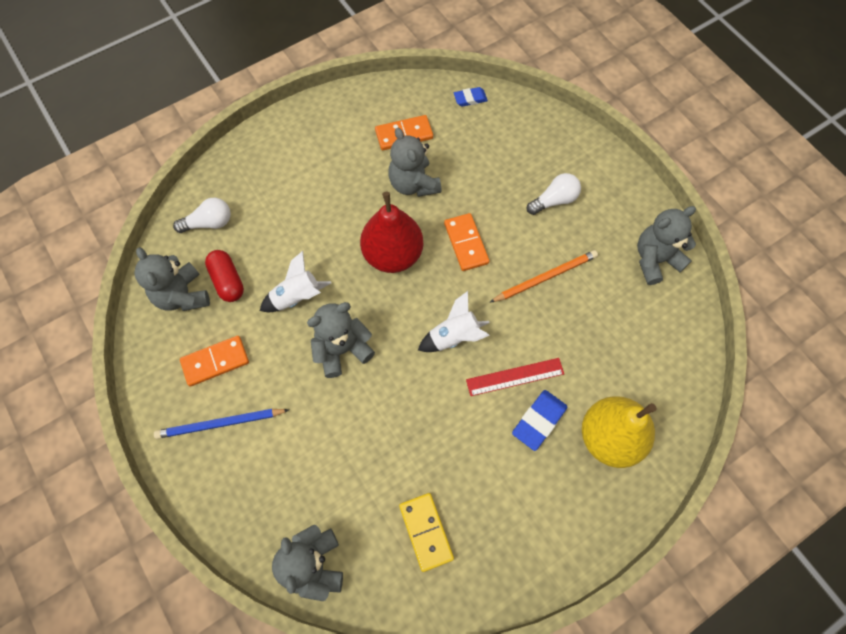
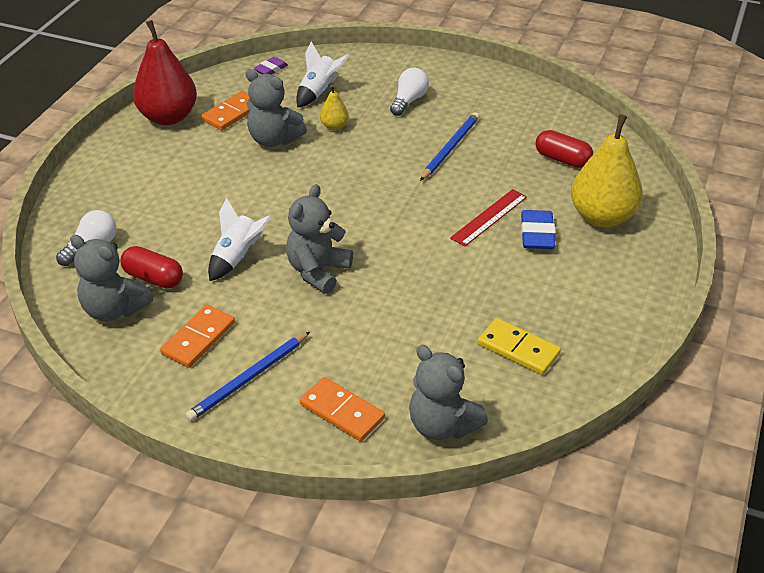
camera: 35 degrees left, 25 degrees down
red pear [360,192,423,273] -> red pear moved to [133,20,197,125]
white rocket [418,291,490,352] -> white rocket moved to [296,42,349,107]
orange domino [444,213,489,271] -> orange domino moved to [300,377,385,442]
blue eraser [454,87,488,107] -> purple eraser [254,57,288,75]
orange pencil [489,250,598,303] -> blue pencil [420,112,479,181]
grey teddy bear [637,206,696,285] -> none
none -> yellow pear [320,85,349,130]
none -> red capsule [536,130,593,168]

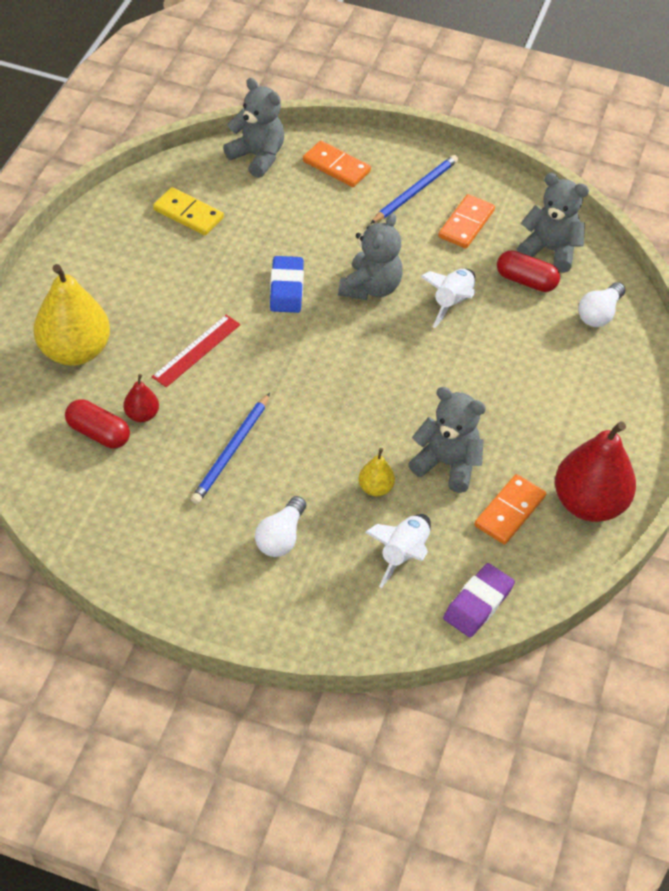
camera: 175 degrees right, 10 degrees up
purple eraser [254,57,288,75] -> purple eraser [443,563,515,637], size x1.55
blue eraser [521,210,555,249] -> blue eraser moved to [270,256,304,313]
none -> red pear [123,374,159,422]

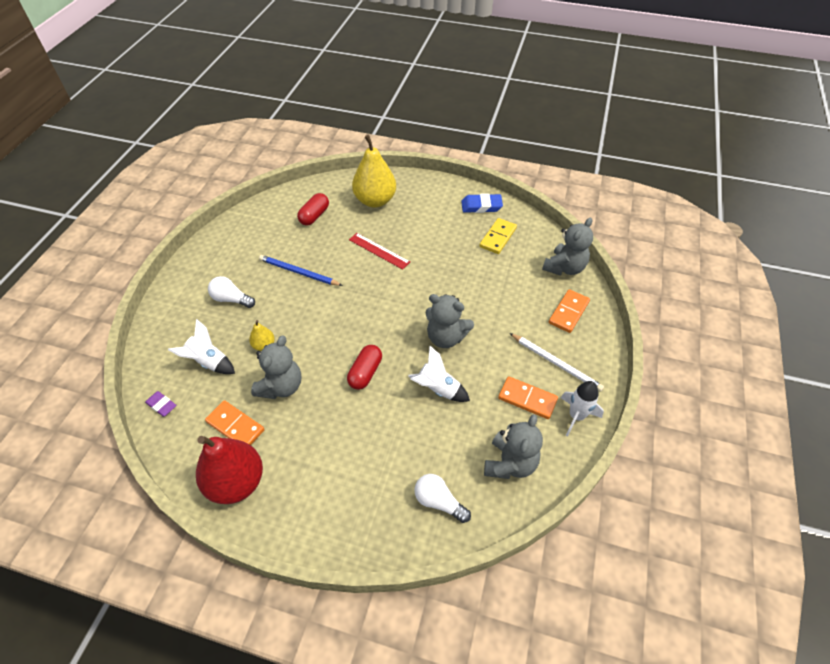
camera: 90 degrees right, 0 degrees up
red pear [123,374,159,422] -> none
blue eraser [270,256,304,313] -> blue eraser moved to [461,193,503,213]
blue pencil [370,155,458,224] -> white pencil [510,333,604,392]
purple eraser [443,563,515,637] -> purple eraser [145,391,177,417], size x0.64
red capsule [497,250,560,292] -> red capsule moved to [347,345,382,390]
none -> white rocket [561,381,604,436]

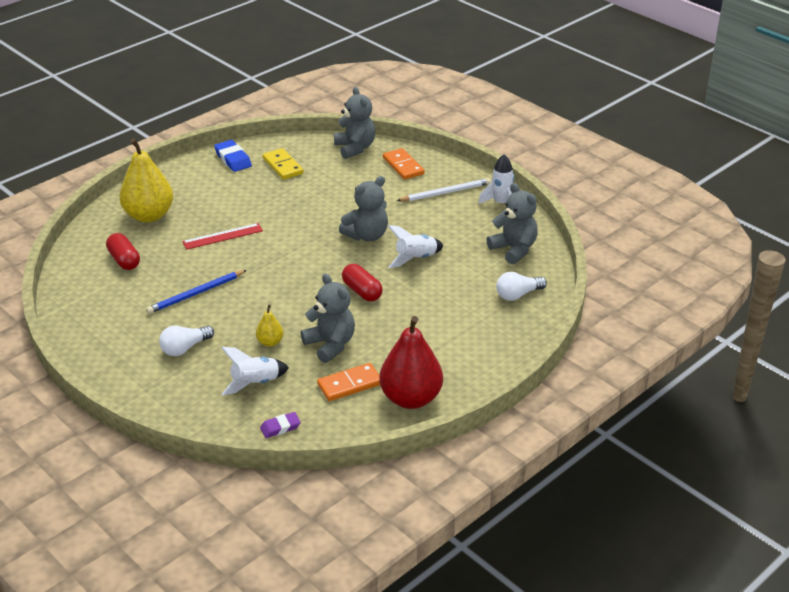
camera: 60 degrees left, 15 degrees down
blue eraser [461,193,503,213] -> blue eraser turned 60 degrees counterclockwise [214,140,252,172]
orange domino [498,376,558,419] -> none

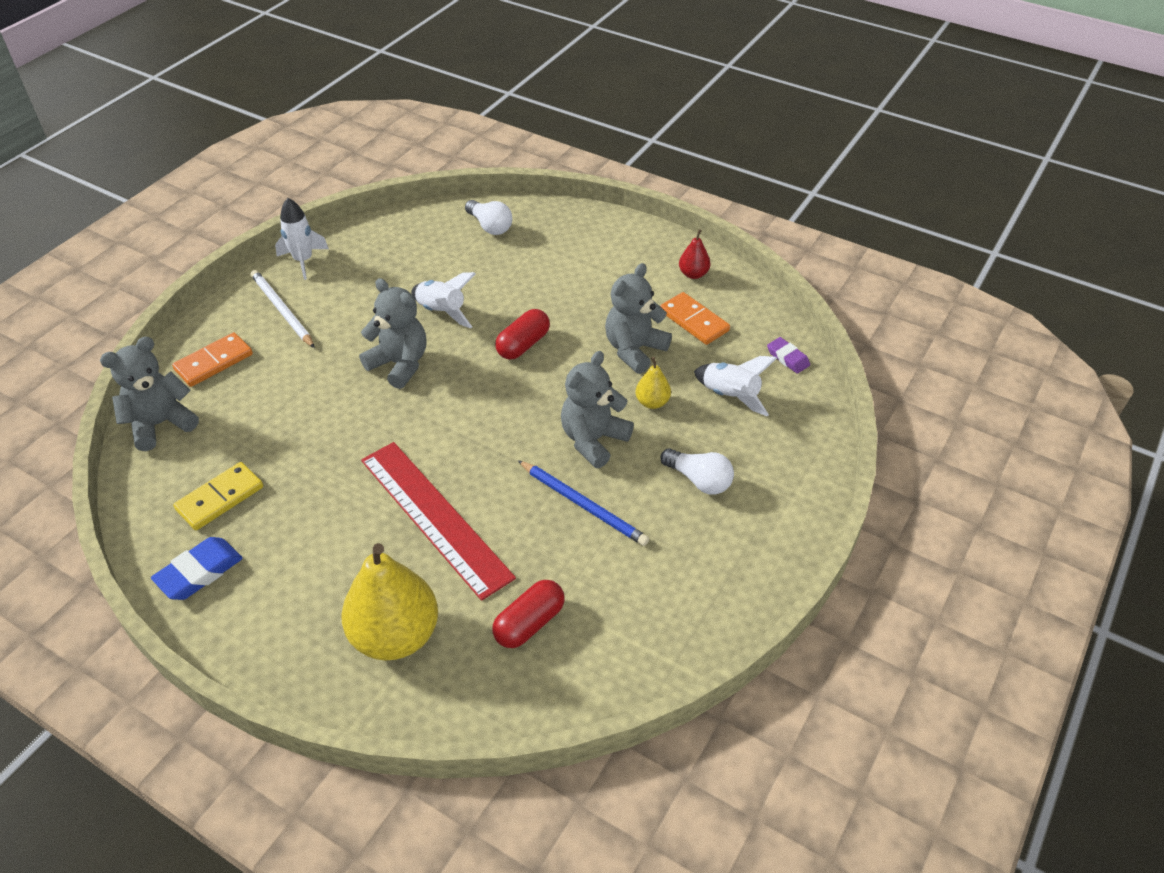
camera: 105 degrees left, 10 degrees up
red ruler [182,223,263,250] -> red ruler [361,442,516,601], size x1.76
red pear [379,316,443,409] -> red pear [679,229,710,279], size x0.46
grey teddy bear [486,183,538,264] -> grey teddy bear moved to [561,351,634,468]

